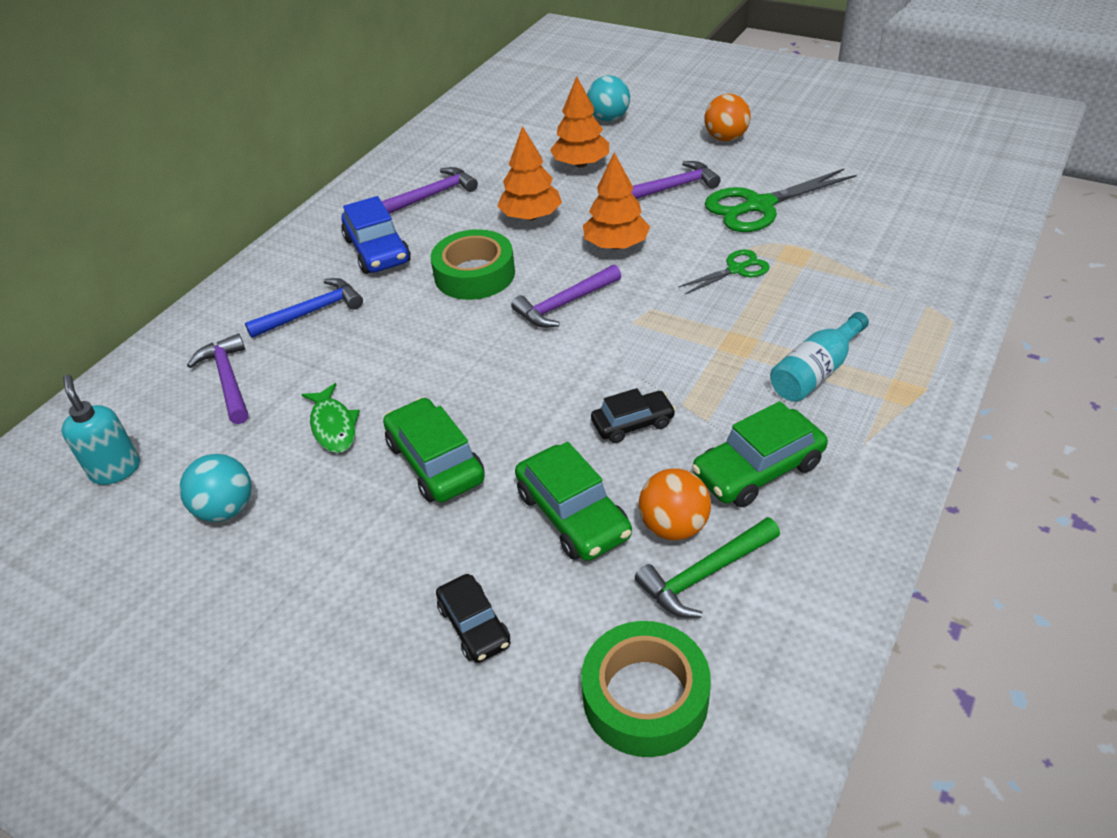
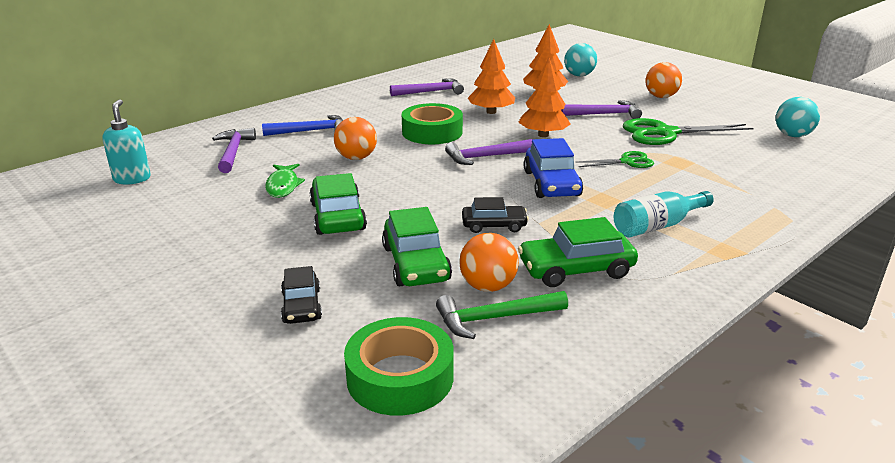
camera: 15 degrees right, 15 degrees down
turquoise ball [179,454,252,522] -> turquoise ball moved to [776,97,820,137]
blue car [341,196,411,274] -> blue car moved to [524,138,583,198]
none -> orange ball [334,117,377,160]

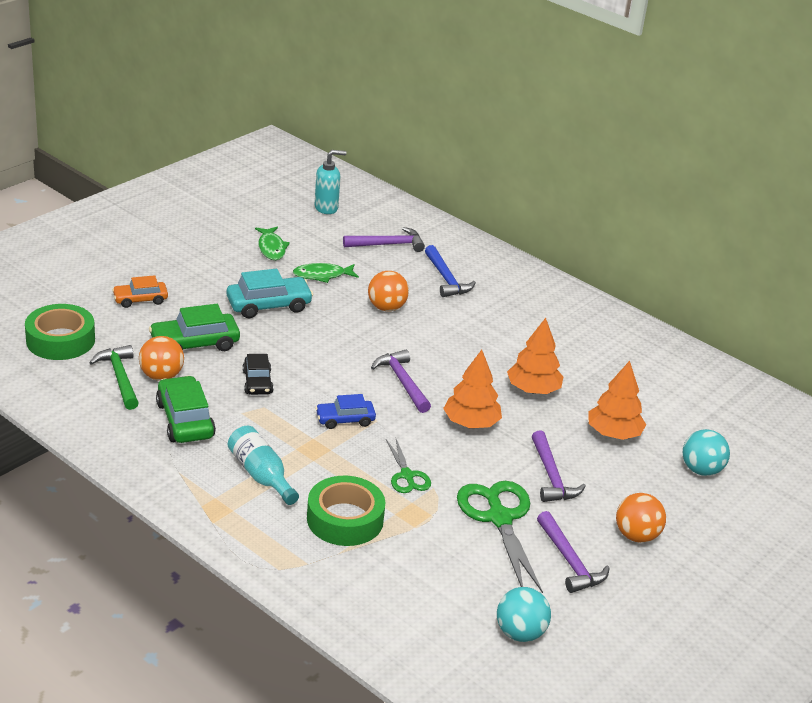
camera: 80 degrees right, 5 degrees up
black car [281,266,322,324] -> orange car [112,275,168,308]
green car [309,173,367,235] -> turquoise car [227,269,313,318]
purple hammer [390,78,464,96] -> purple hammer moved to [537,511,610,593]
green tape [402,103,463,144] -> green tape moved to [307,476,386,546]
blue car [524,138,583,198] -> blue car [315,394,376,429], size x0.64
none -> green fish [255,227,290,260]

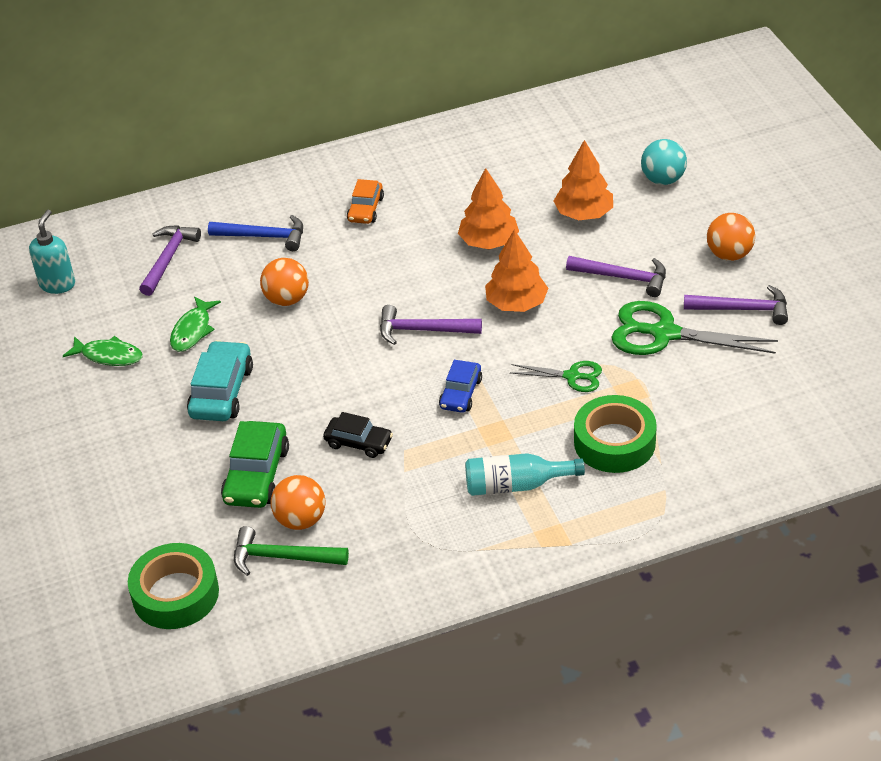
camera: 55 degrees left, 10 degrees up
orange car [112,275,168,308] -> orange car moved to [347,179,384,224]
green car [156,376,216,443] -> none
turquoise ball [497,587,551,642] -> none

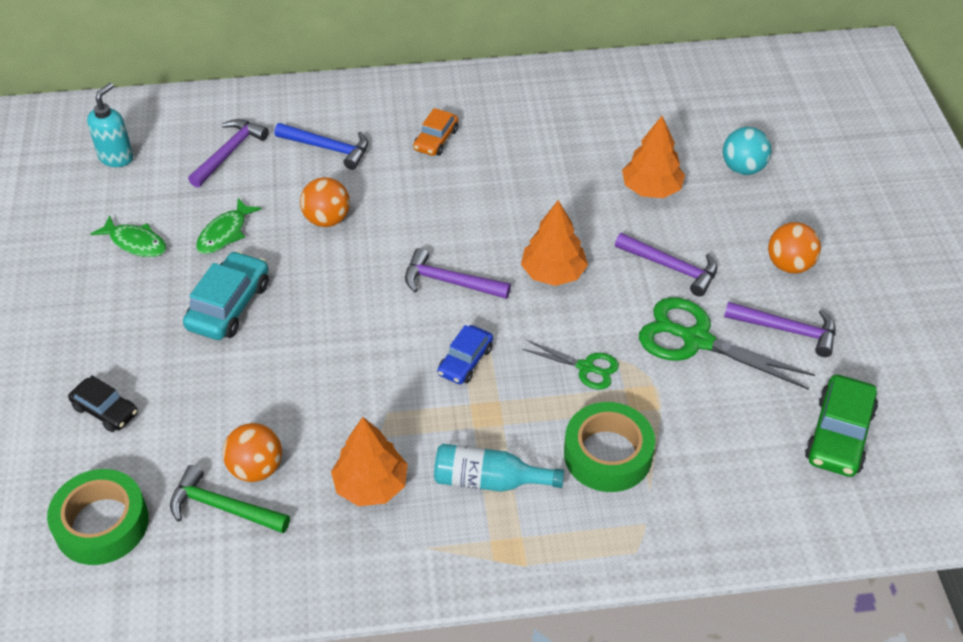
camera: 10 degrees right, 5 degrees up
green car [221,421,289,508] -> green car moved to [805,375,878,477]
black car [323,412,393,458] -> black car moved to [68,376,138,432]
orange tree [458,168,519,249] -> orange tree moved to [331,417,408,506]

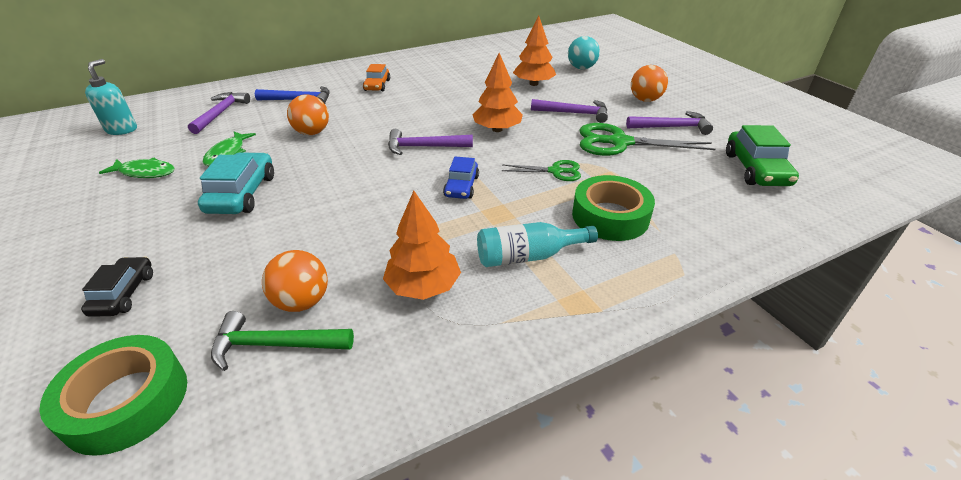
camera: 20 degrees left, 10 degrees down
black car [68,376,138,432] -> black car turned 105 degrees counterclockwise [81,257,153,317]

